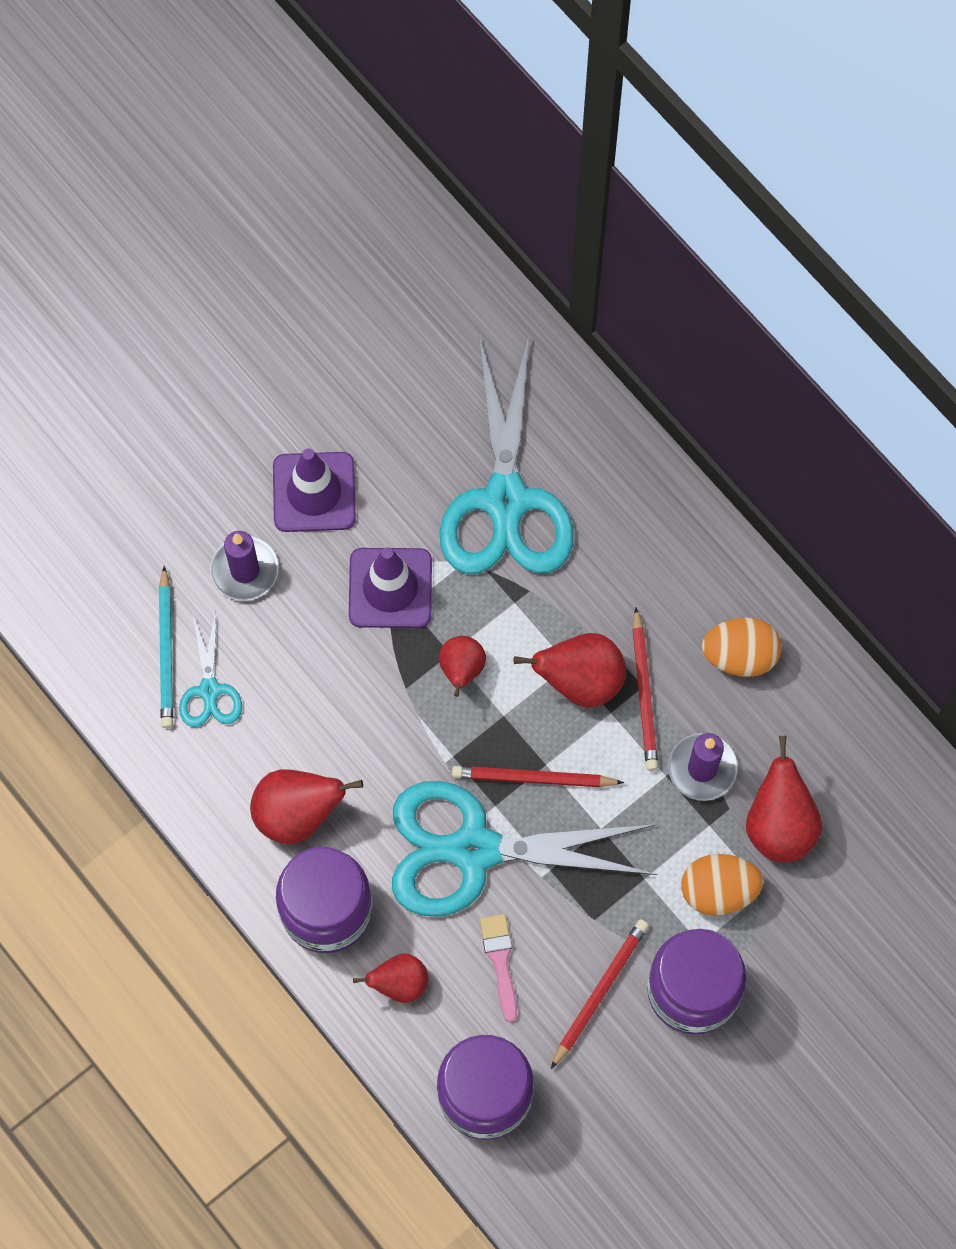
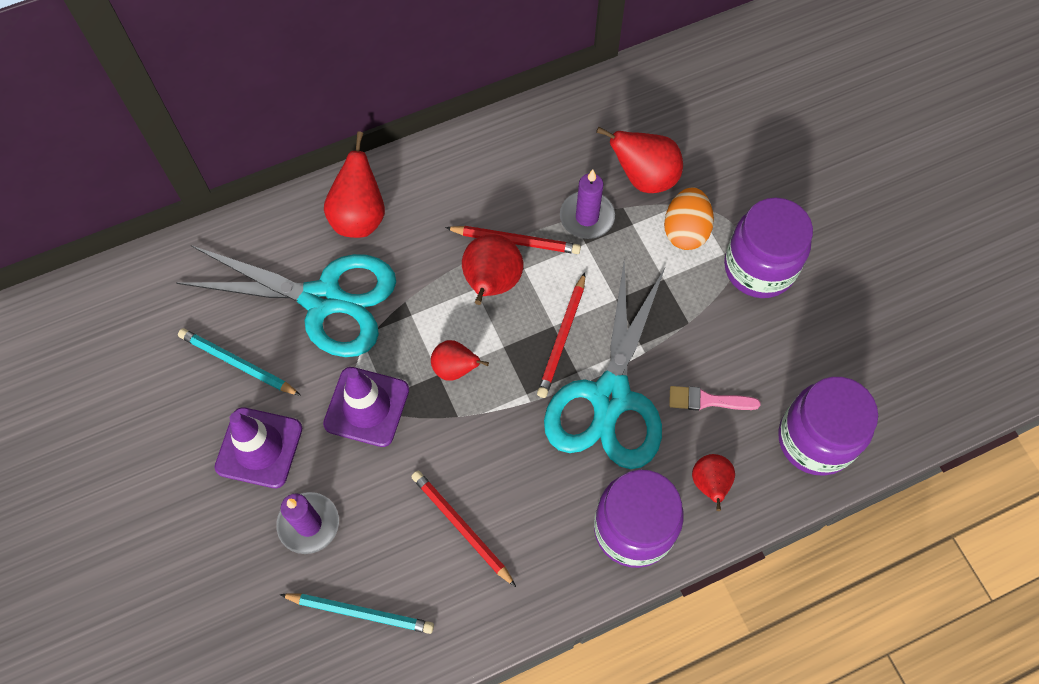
camera: 75 degrees left, 5 degrees down
turquoise scissors [179,612,242,727] -> none
red pear [250,769,363,844] -> red pear moved to [324,131,385,238]
red pencil [551,919,649,1069] -> red pencil moved to [411,471,516,587]
orange egg [702,618,781,677] -> none
none -> turquoise pencil [178,328,301,396]

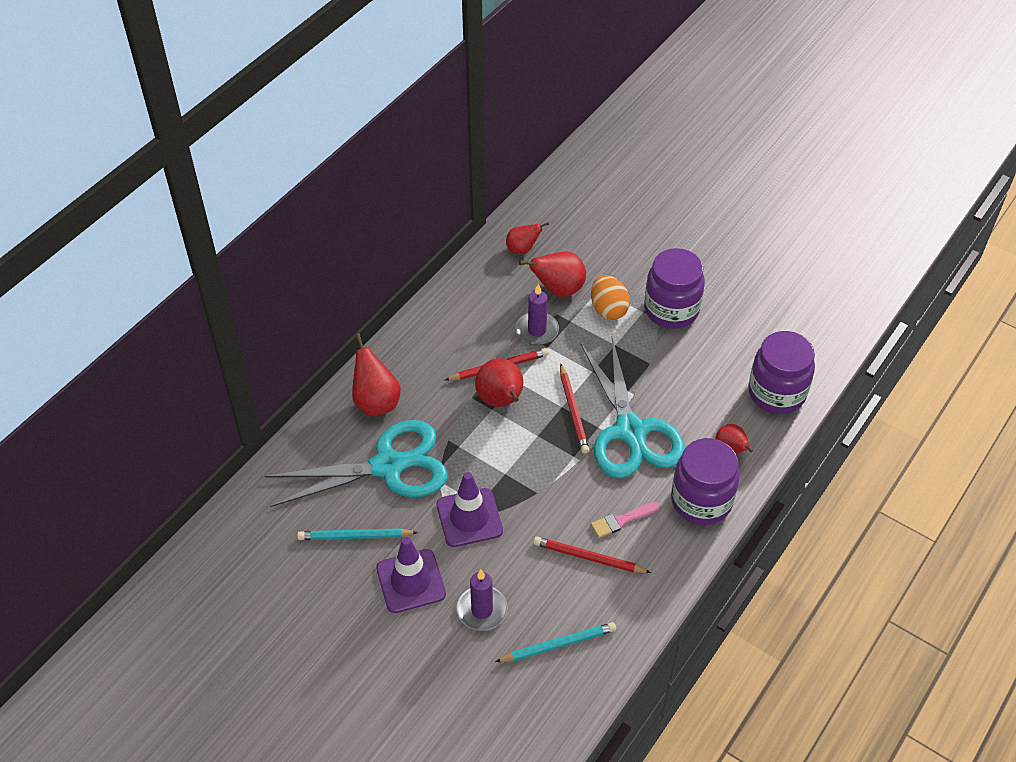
camera: 30 degrees left, 15 degrees down
red pear [431,340,489,381] -> red pear moved to [506,222,549,254]
pink brush [669,386,760,411] -> pink brush moved to [591,502,660,538]

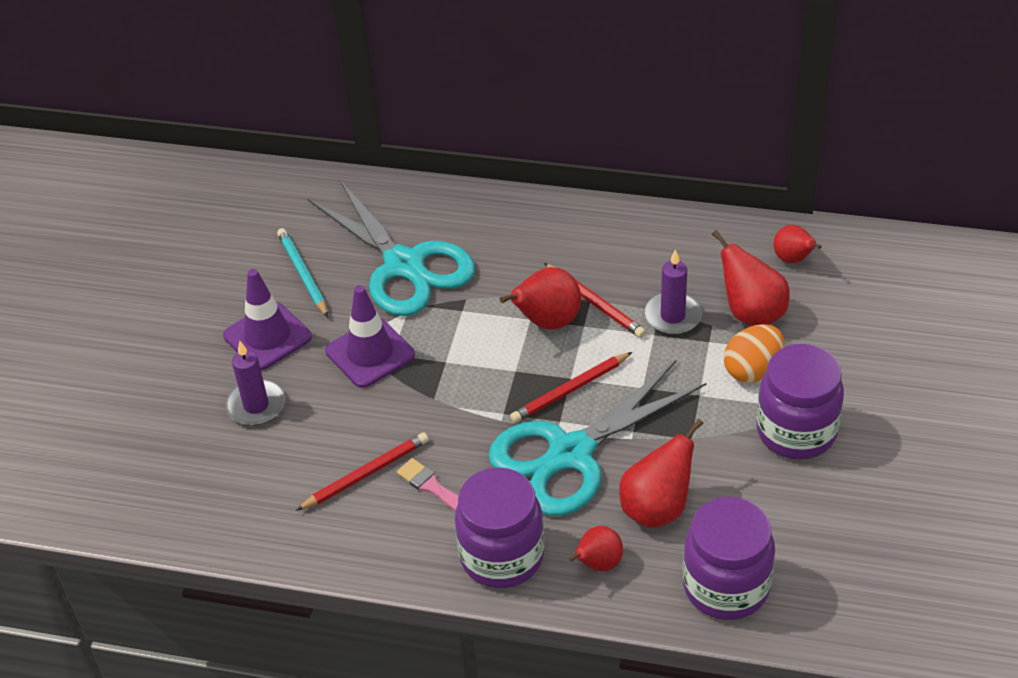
camera: 70 degrees right, 5 degrees down
red pear [352,333,401,416] -> red pear moved to [619,419,704,528]
turquoise pencil [495,622,616,662] -> none
red pencil [533,537,651,573] -> red pencil turned 60 degrees clockwise [296,433,429,511]

